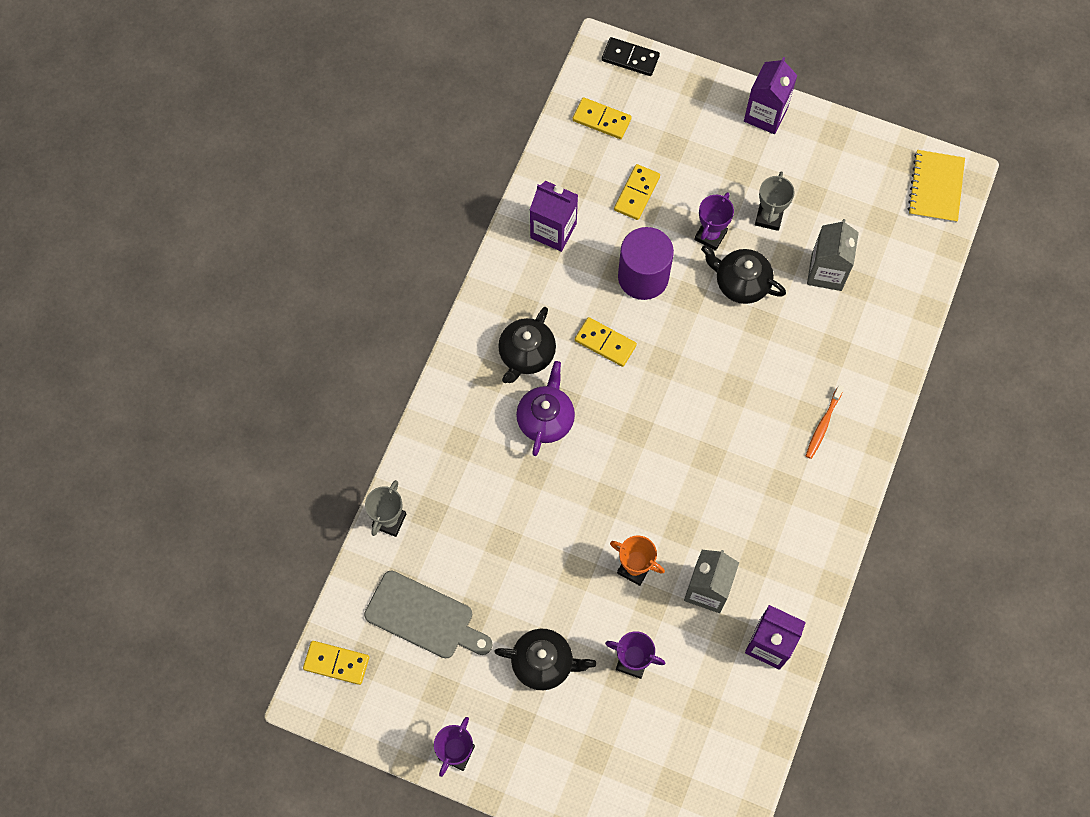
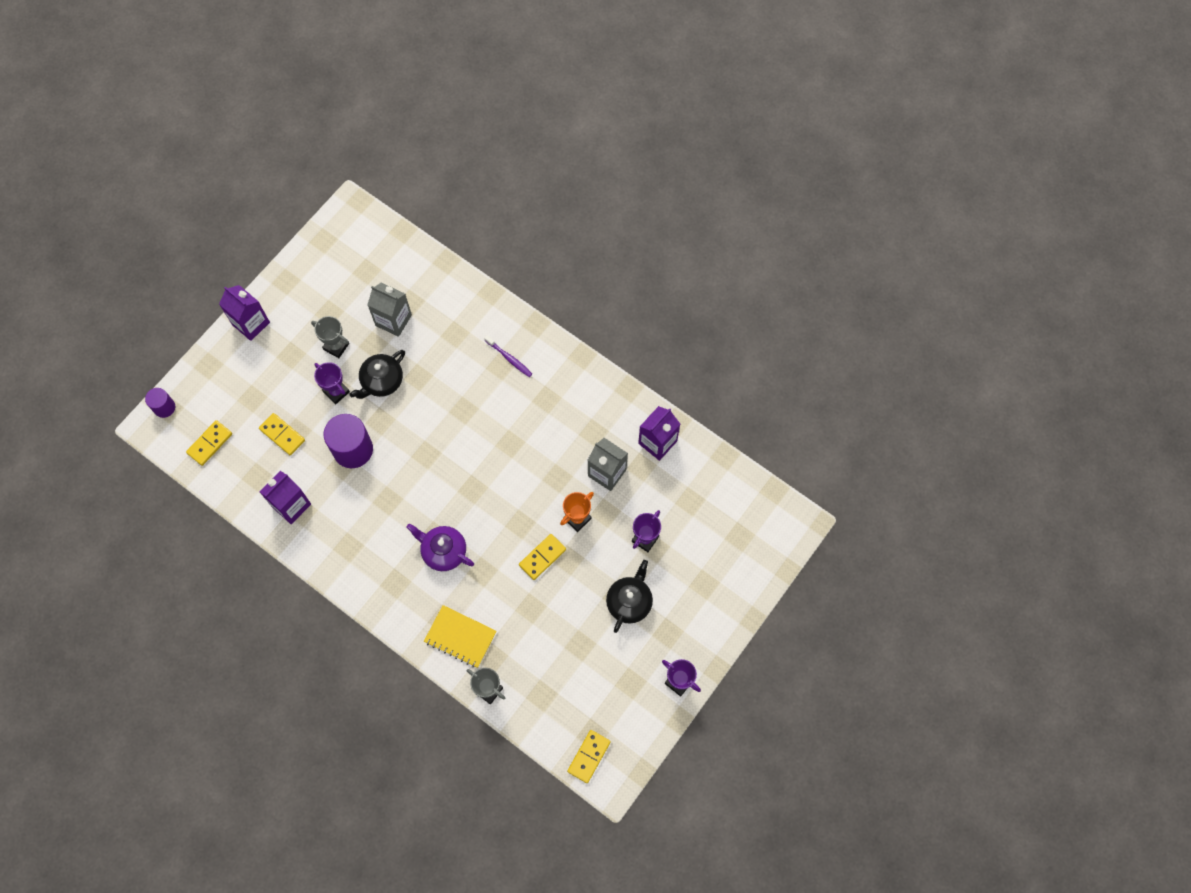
camera: 75 degrees left, 0 degrees up
grey cutting board [364,571,493,659] -> none
black teapot [498,307,556,383] -> none
yellow domino [575,317,637,367] -> yellow domino moved to [519,534,566,580]
black domino [602,37,660,76] -> purple cylinder [145,388,175,418]
orange toothbrush [806,385,844,459] -> purple toothbrush [484,335,532,377]
yellow notebook [908,150,965,223] -> yellow notebook moved to [424,605,496,668]

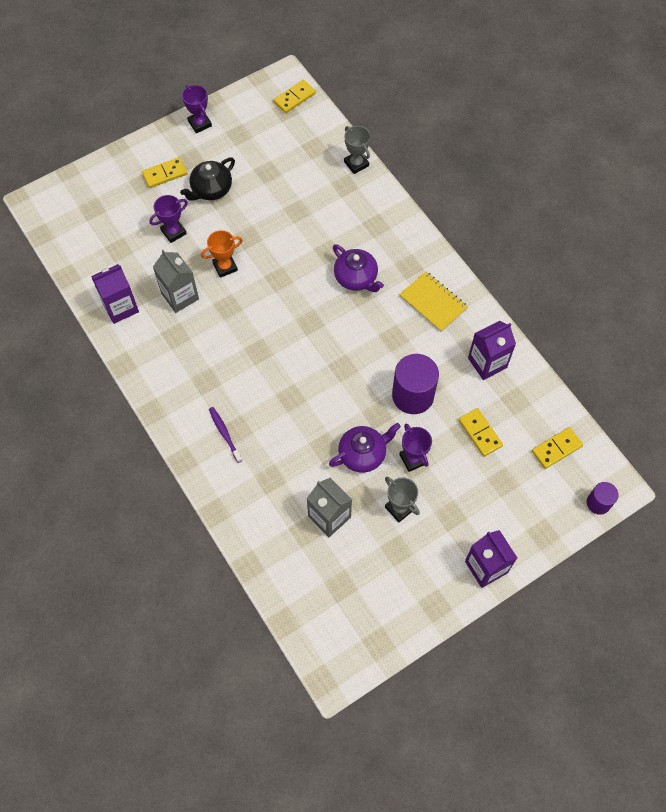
camera: 160 degrees left, 5 degrees down
black teapot [349,350,405,399] -> purple teapot [329,423,401,473]
yellow notebook [424,605,496,668] -> yellow notebook moved to [399,271,468,332]
yellow domino [519,534,566,580] -> yellow domino moved to [142,157,188,188]

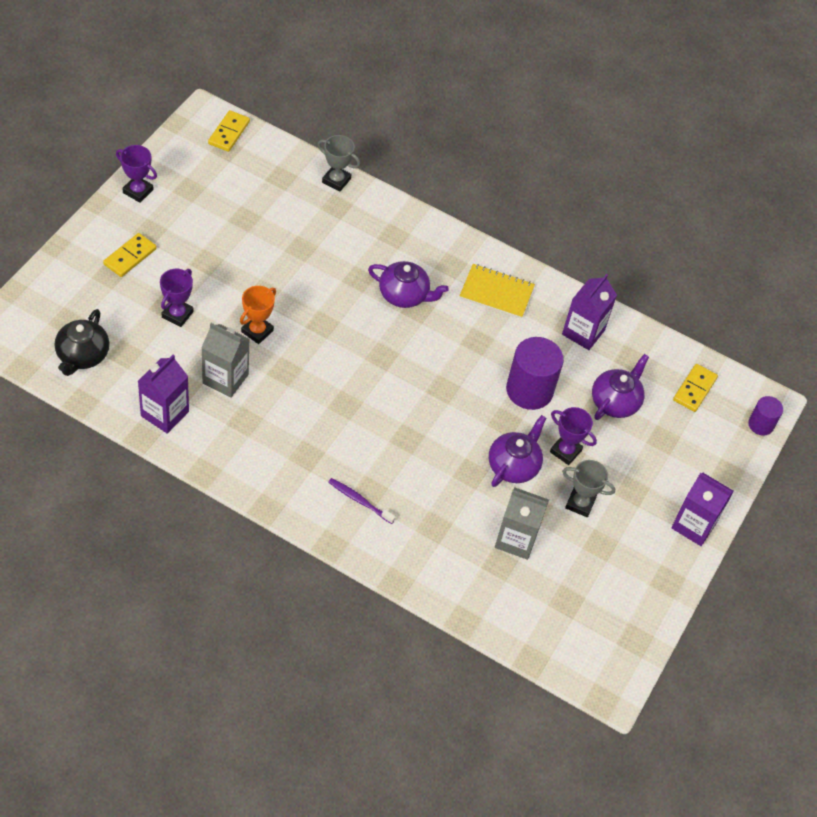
camera: 35 degrees left, 10 degrees down
black teapot [180,158,235,201] -> black teapot moved to [55,309,109,376]
yellow domino [459,408,503,457] -> purple teapot [592,354,649,420]

